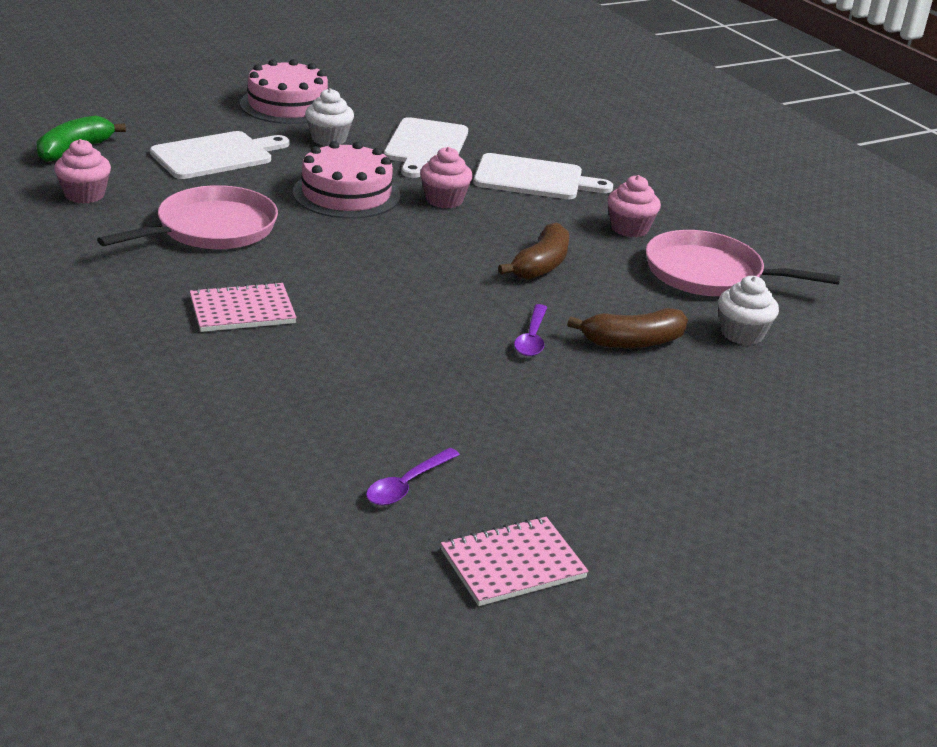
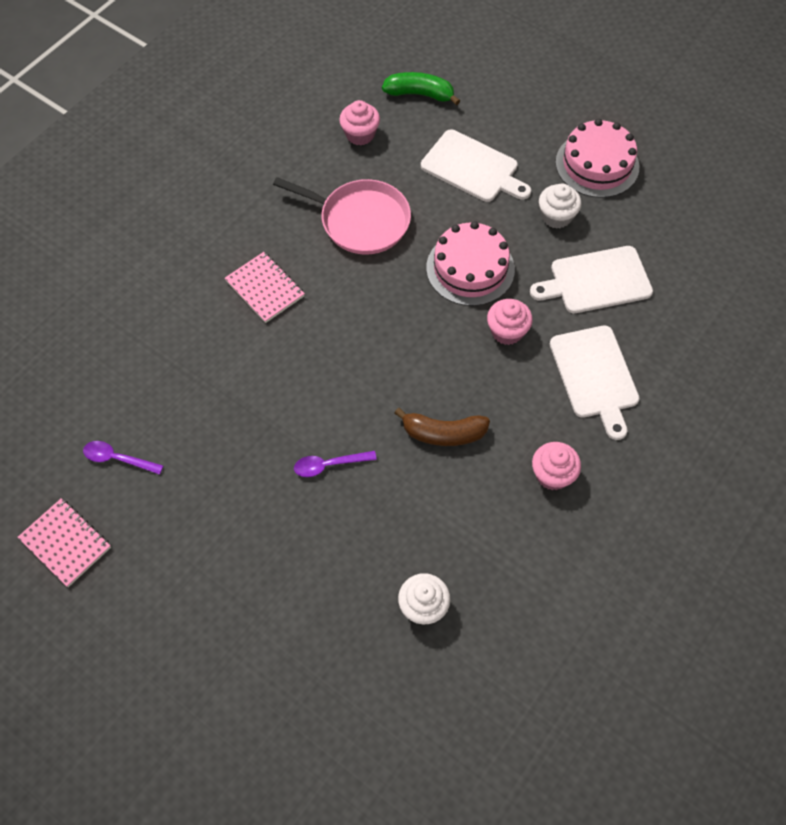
camera: 70 degrees right, 30 degrees up
brown banana [567,308,688,348] -> none
pink pan [646,230,840,296] -> none

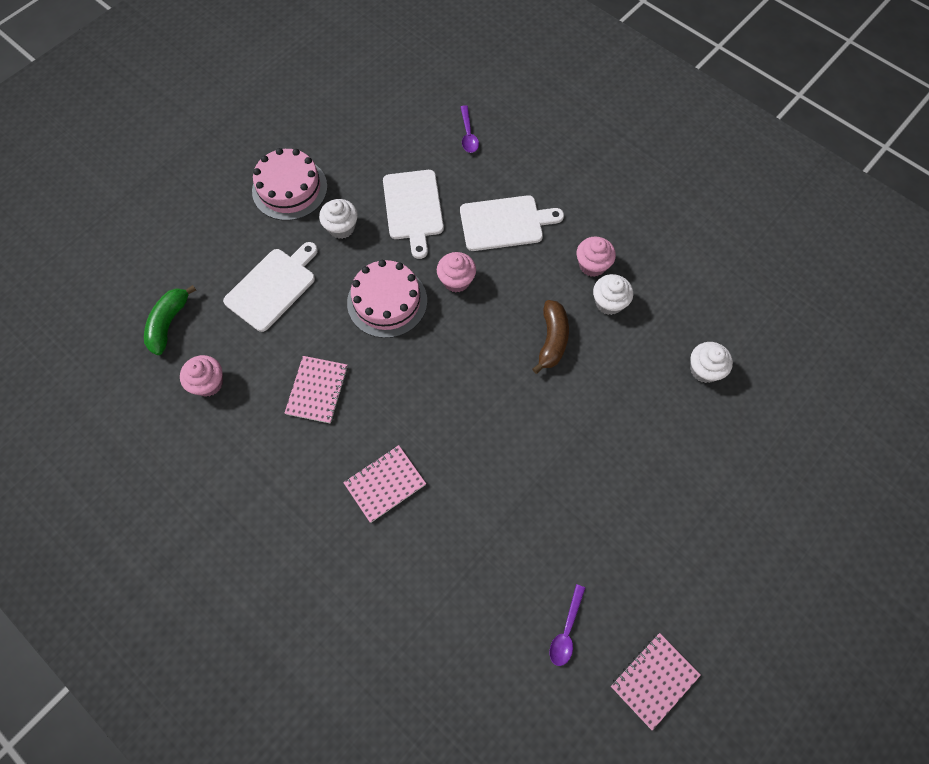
camera: 85 degrees left, 5 degrees up
pink pan [273,177,411,255] -> pink notebook [285,356,348,424]
purple spoon [294,451,377,477] -> purple spoon moved to [461,105,479,153]
none -> white cupcake [593,274,633,315]

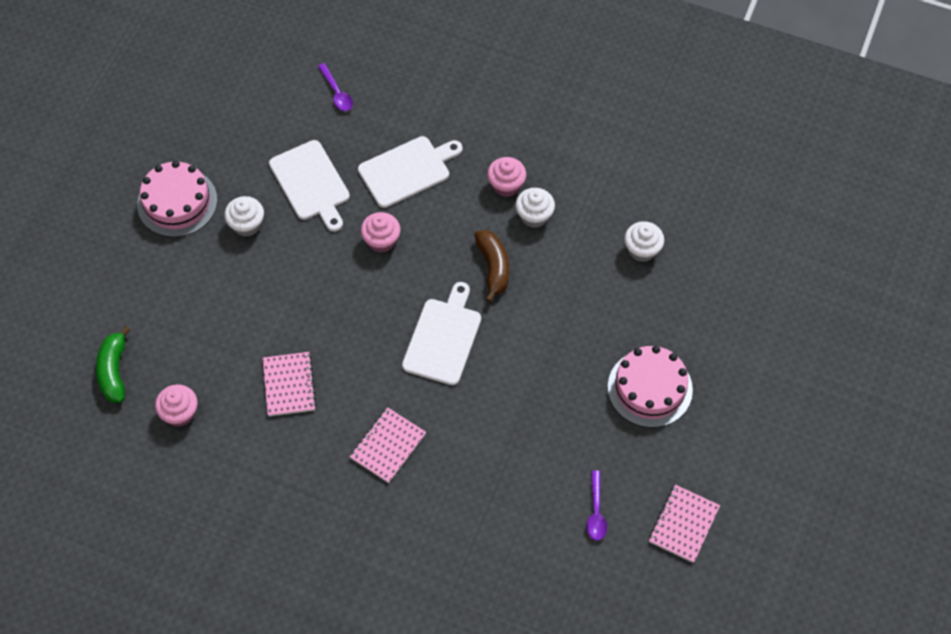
camera: 20 degrees left, 5 degrees down
white cutting board [223,242,318,332] -> white cutting board moved to [402,282,481,385]
pink cake [347,260,427,338] -> pink cake moved to [608,346,693,428]

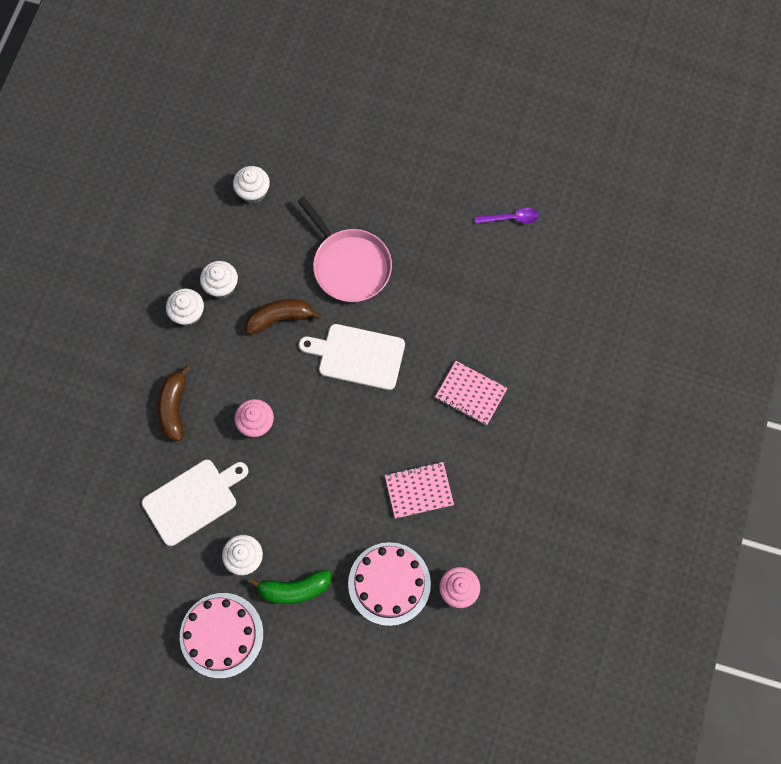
camera: 95 degrees left, 10 degrees up
green banana [96,326,130,403] -> green banana moved to [249,570,331,604]
purple spoon [318,63,353,111] -> none
white cutting board [358,136,463,208] -> brown banana [157,365,191,441]
pink cupcake [487,157,526,197] -> white cupcake [166,288,204,326]
pink cake [608,346,693,428] -> pink cake moved to [348,542,431,626]
pink notebook [649,485,720,563] -> none
none -> pink pan [298,196,392,302]

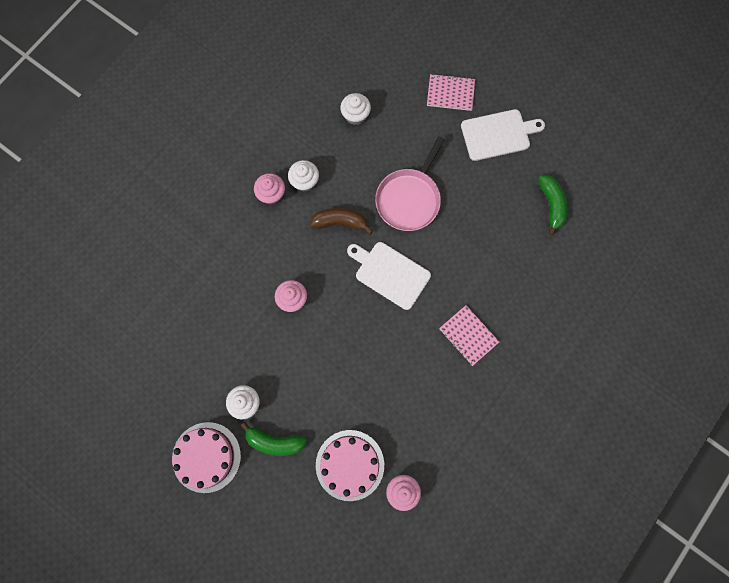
camera: 20 degrees right, 5 degrees up
white cutting board [142,460,248,546] -> white cutting board moved to [461,109,545,161]
brown banana [157,365,191,441] -> none
white cupcake [166,288,204,326] -> pink cupcake [254,173,285,205]
pink pan [298,196,392,302] -> pink pan turned 45 degrees clockwise [375,136,445,231]
pink notebook [385,462,454,519] -> pink notebook moved to [427,74,475,111]
purple spoon [475,208,539,224] -> green banana [538,175,567,235]

